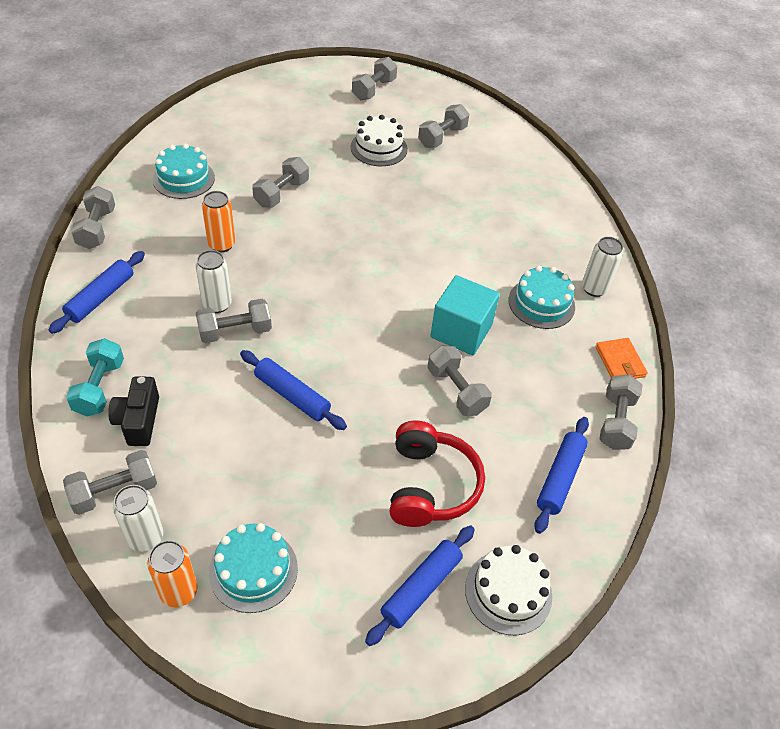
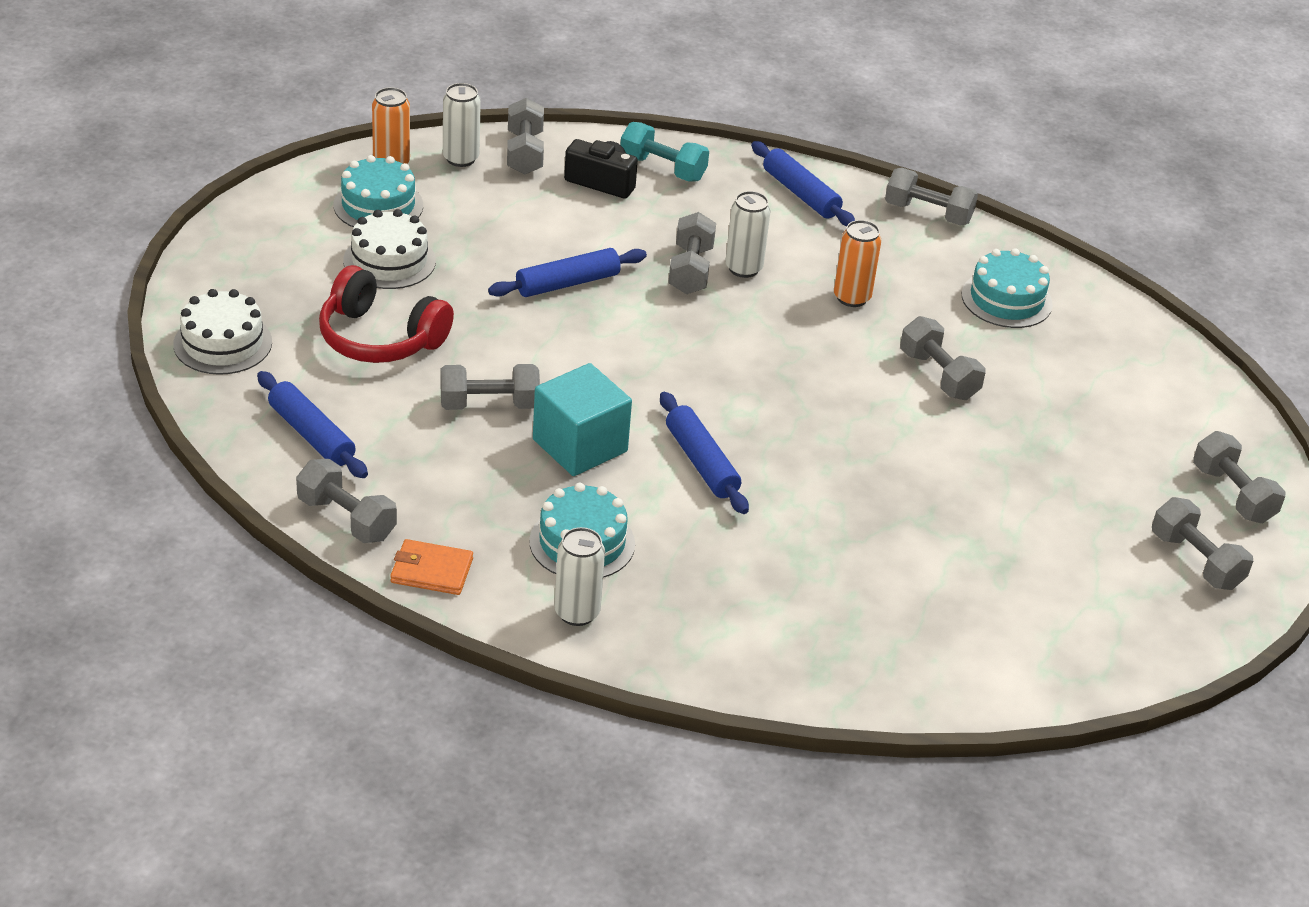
camera: 115 degrees right, 10 degrees down
white cake [351,115,408,166] -> white cake moved to [343,209,436,289]
blue rolling pin [365,525,475,646] -> blue rolling pin moved to [660,392,749,514]
grey dumbbell [418,104,469,148] -> grey dumbbell moved to [1193,431,1285,523]

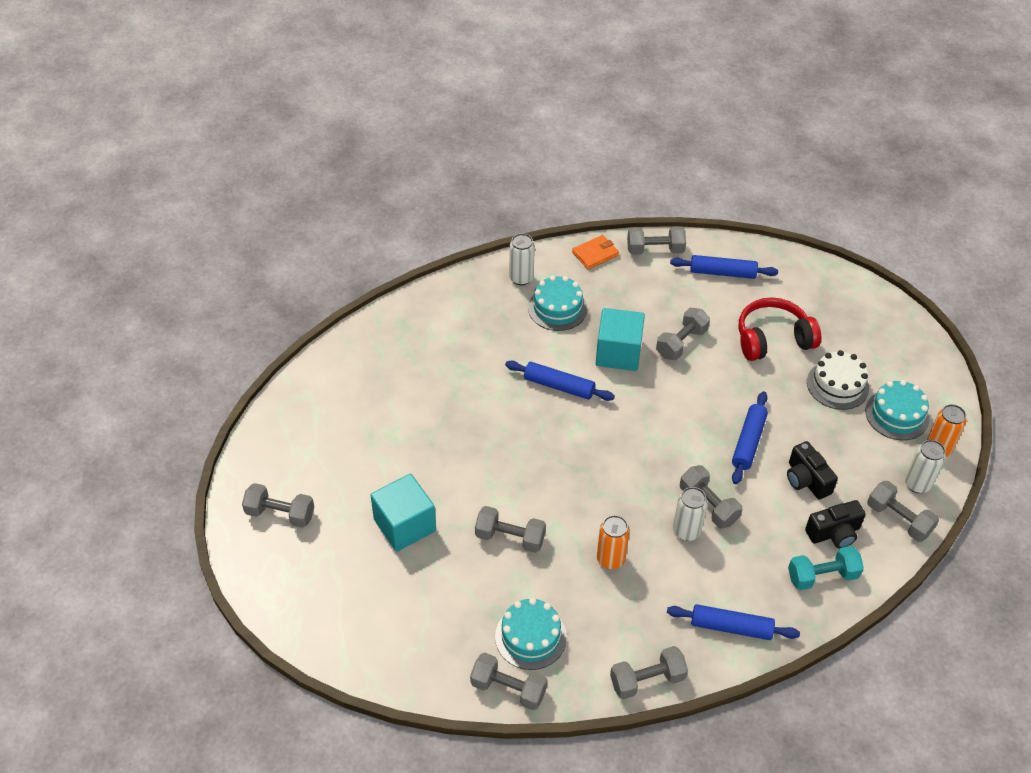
camera: 140 degrees right, 10 degrees up
white cake [173,289,272,375] -> none
grey dumbbell [1193,431,1285,523] -> grey dumbbell moved to [470,653,548,710]
none -> turquoise cube [370,474,436,552]
none -> black camera [787,441,838,500]

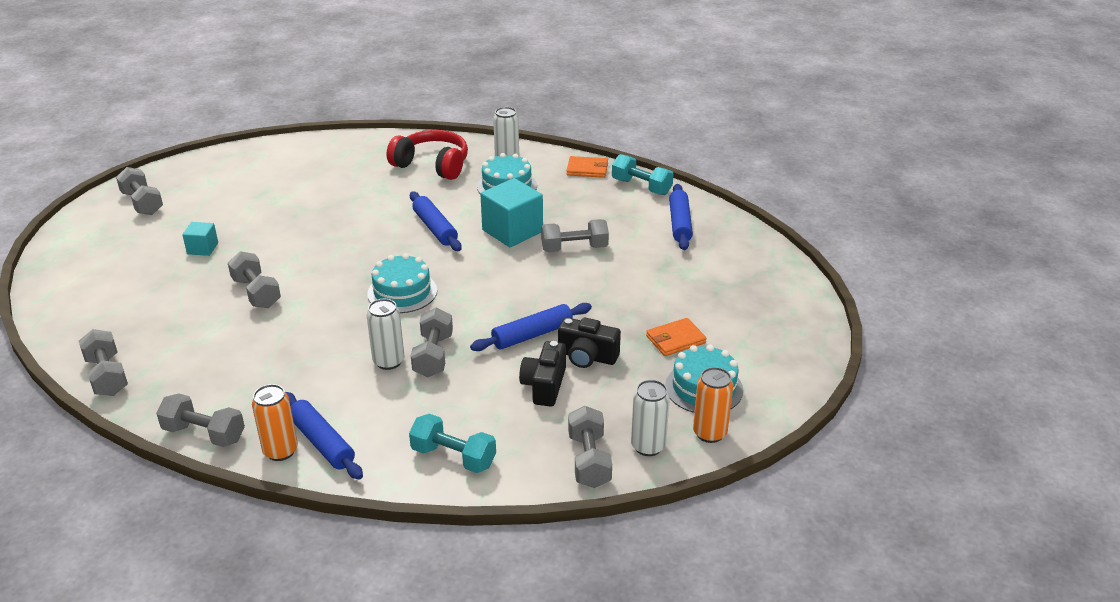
camera: 40 degrees right, 15 degrees down
turquoise cube [370,474,436,552] -> turquoise cube [182,222,218,256], size x0.53
turquoise cake [495,598,567,670] -> turquoise cake moved to [367,253,437,313]
orange can [597,515,630,569] -> orange can moved to [252,384,298,461]
grey dumbbell [627,227,686,255] -> turquoise dumbbell [612,154,674,195]
blue rolling pin [670,255,778,279] -> blue rolling pin turned 45 degrees clockwise [669,184,693,250]
red headphones [739,297,821,361] -> red headphones moved to [387,130,468,180]
black camera [805,500,866,549] -> black camera moved to [558,317,621,368]
white cake [807,350,869,410] -> orange wallet [646,318,707,356]

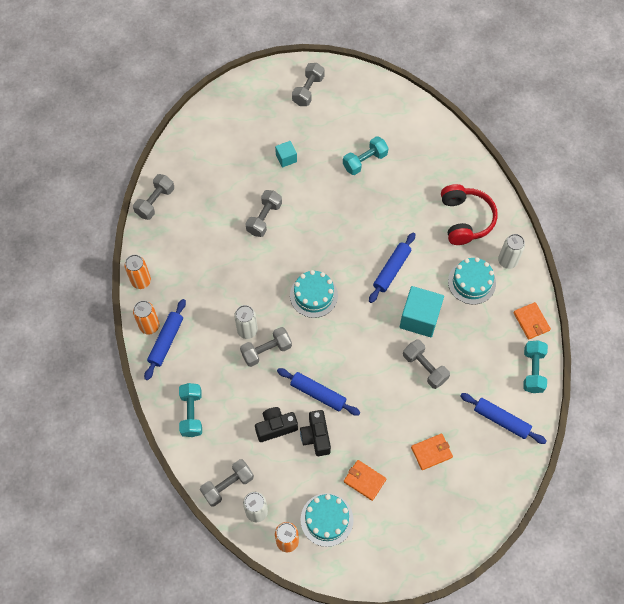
camera: 60 degrees right, 30 degrees up
grey dumbbell [156,393,245,447] -> orange can [125,254,151,289]
blue rolling pin [669,184,693,250] -> blue rolling pin turned 60 degrees clockwise [460,393,546,444]
none -> turquoise dumbbell [343,136,388,175]
none -> orange wallet [411,434,453,470]

